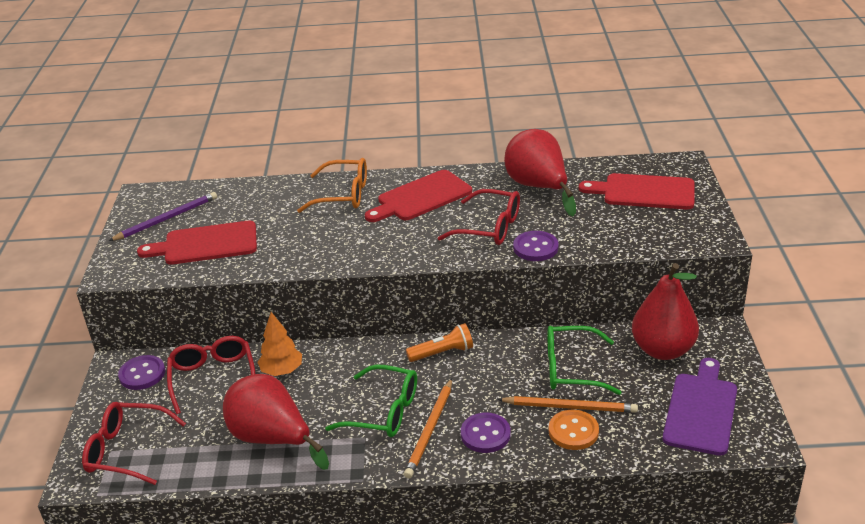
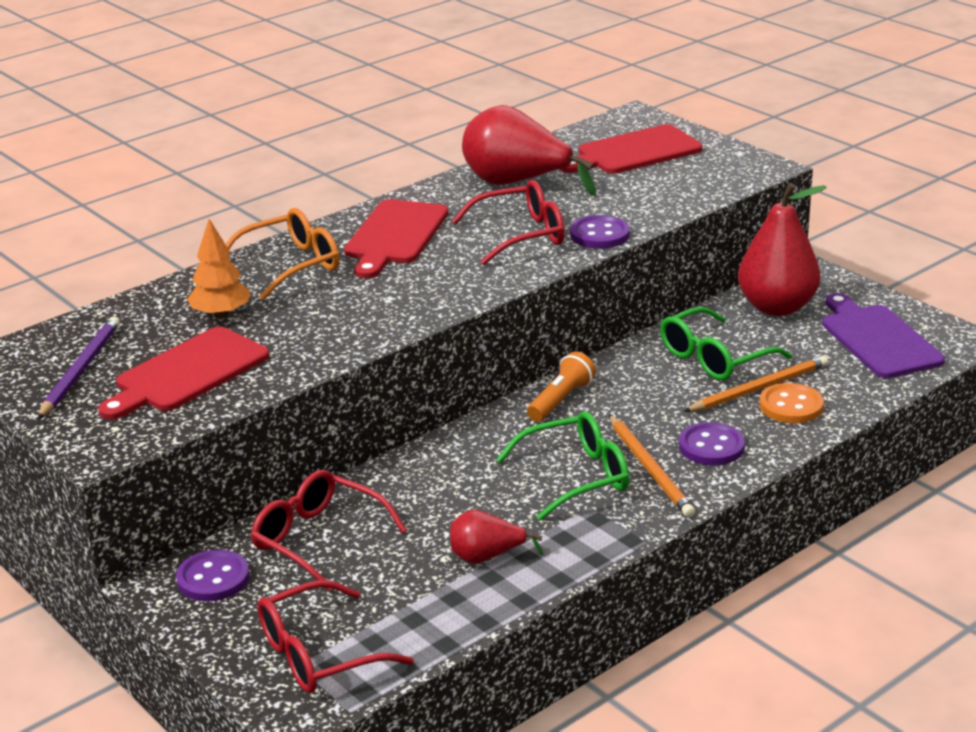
camera: 40 degrees left, 5 degrees down
red pear [223,374,329,470] -> red pear [450,510,544,564], size x0.53
orange tree [257,312,302,376] -> orange tree moved to [187,219,250,318]

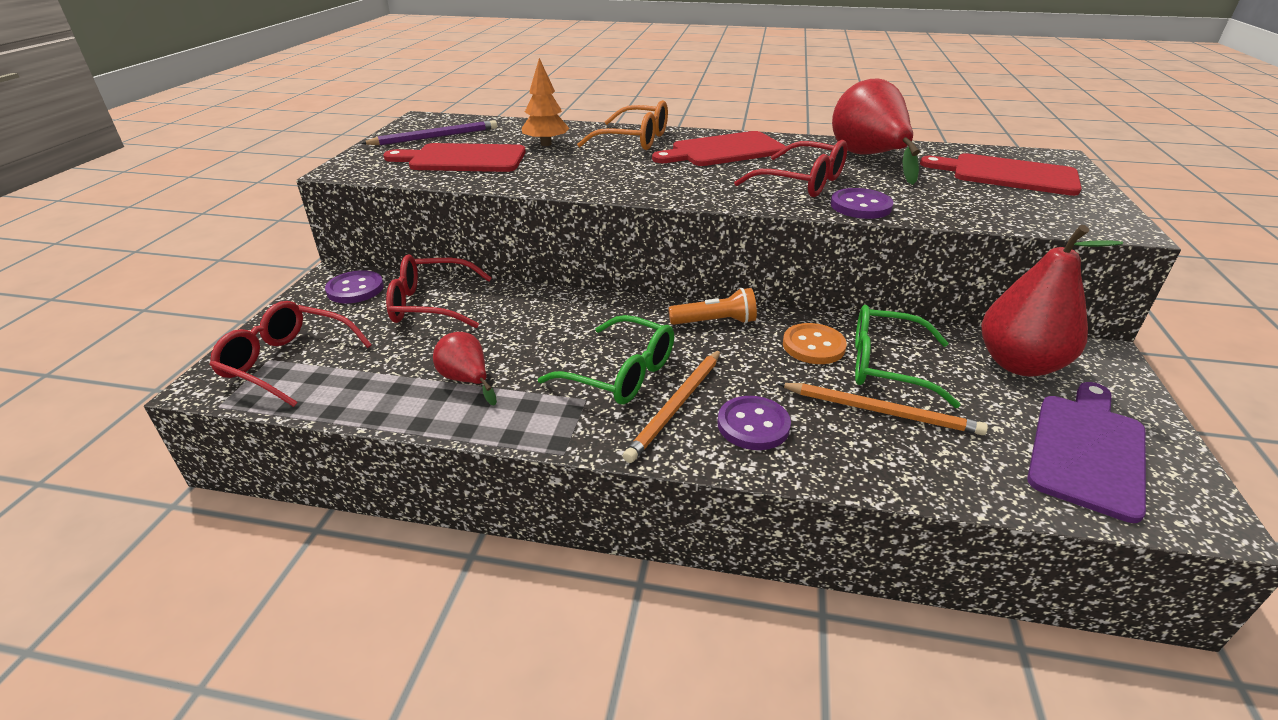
camera: 50 degrees right, 5 degrees up
red glasses [251,470,407,591] -> red glasses turned 90 degrees counterclockwise [386,255,492,328]
orange button [759,383,824,423] -> orange button moved to [783,323,847,364]

